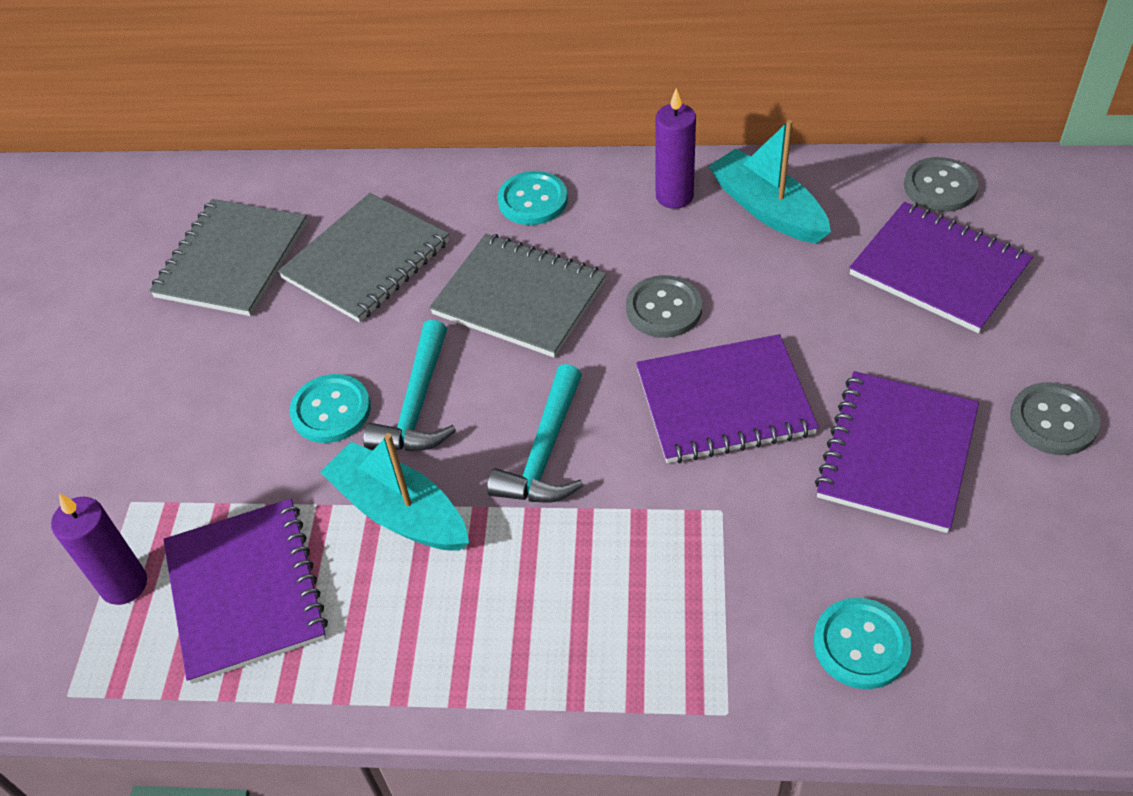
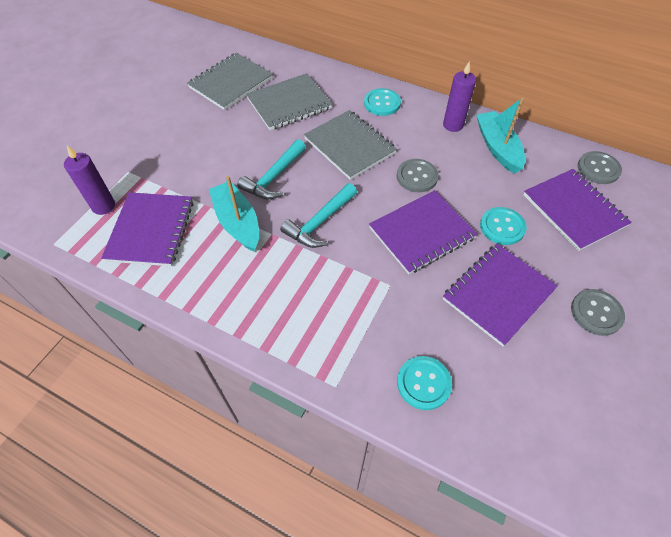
camera: 20 degrees right, 5 degrees up
turquoise button [290,374,371,443] -> turquoise button moved to [480,207,527,245]
purple notebook [636,334,819,463] -> purple notebook turned 45 degrees counterclockwise [369,190,477,274]

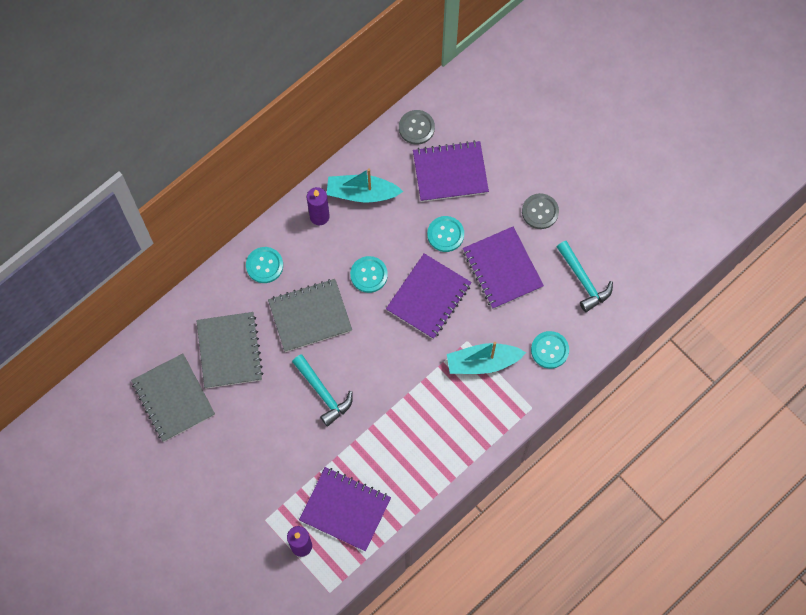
camera: 70 degrees left, 15 degrees up
turquoise boat [209,176,259,252] -> turquoise boat moved to [447,342,526,374]
turquoise hammer [280,183,357,248] -> turquoise hammer moved to [557,241,613,312]
purple notebook [369,190,477,274] -> purple notebook turned 45 degrees clockwise [386,254,472,339]
grey button [397,159,438,192] -> turquoise button [350,256,388,293]

